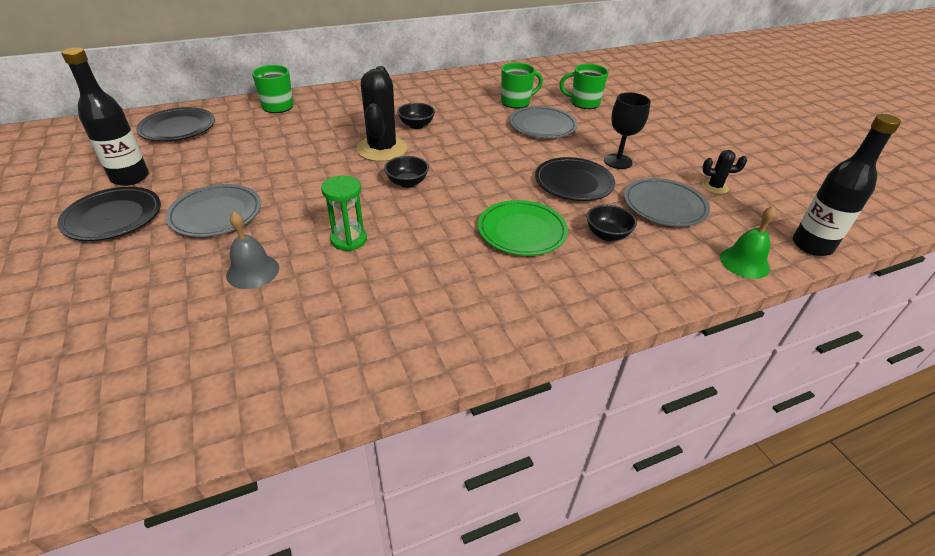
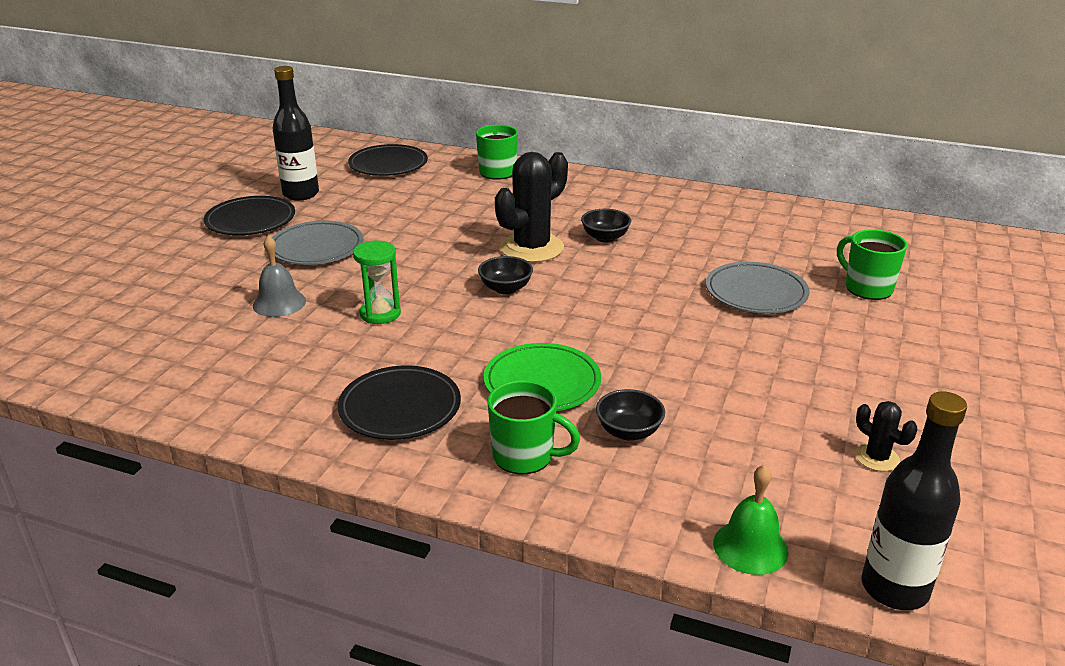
camera: 45 degrees right, 10 degrees down
green mug [501,63,543,109] -> green mug moved to [488,380,580,474]
black plate [535,157,615,201] -> black plate moved to [338,365,461,440]
black goblet [604,92,650,169] -> none
grey plate [624,178,710,227] -> none

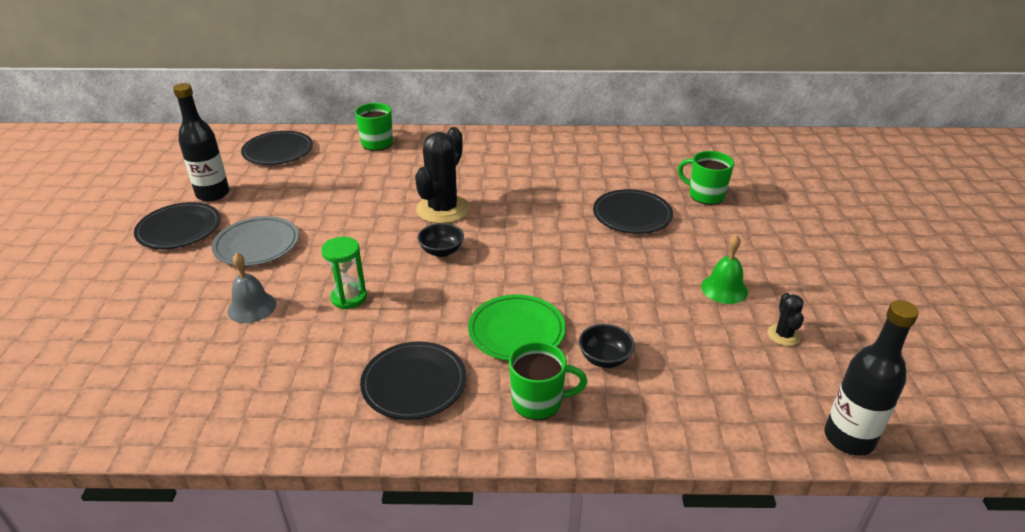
camera: 20 degrees left, 5 degrees up
black bowl [581,209,631,242] -> none
grey plate [706,262,810,313] -> black plate [593,189,673,234]
green bell [713,464,789,575] -> green bell moved to [701,235,748,304]
black cactus [855,401,917,471] -> black cactus turned 60 degrees clockwise [767,293,804,346]

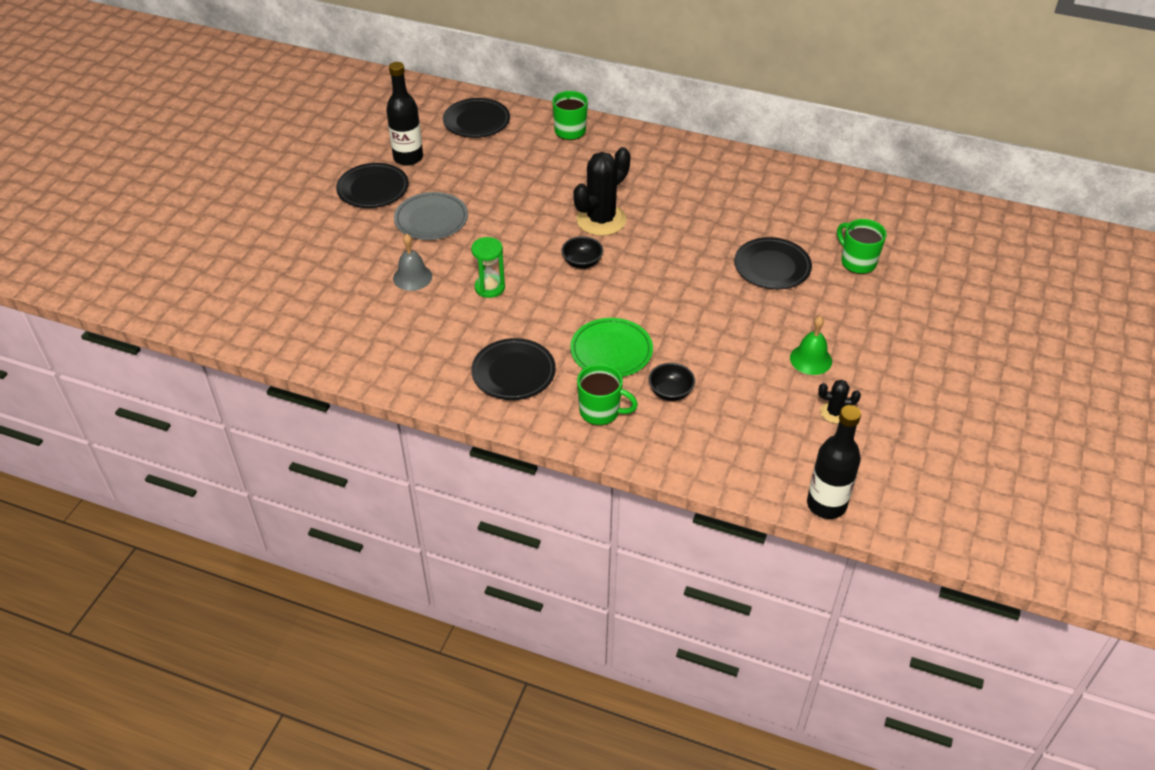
camera: 20 degrees right, 10 degrees up
black cactus [767,293,804,346] -> black cactus turned 75 degrees clockwise [818,380,861,423]

